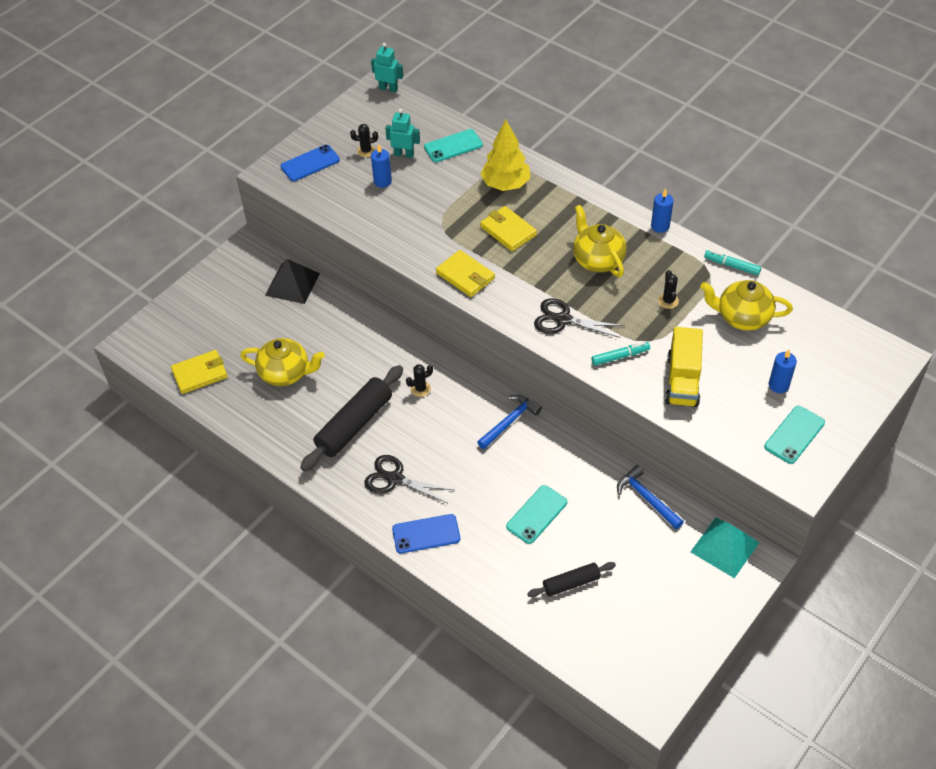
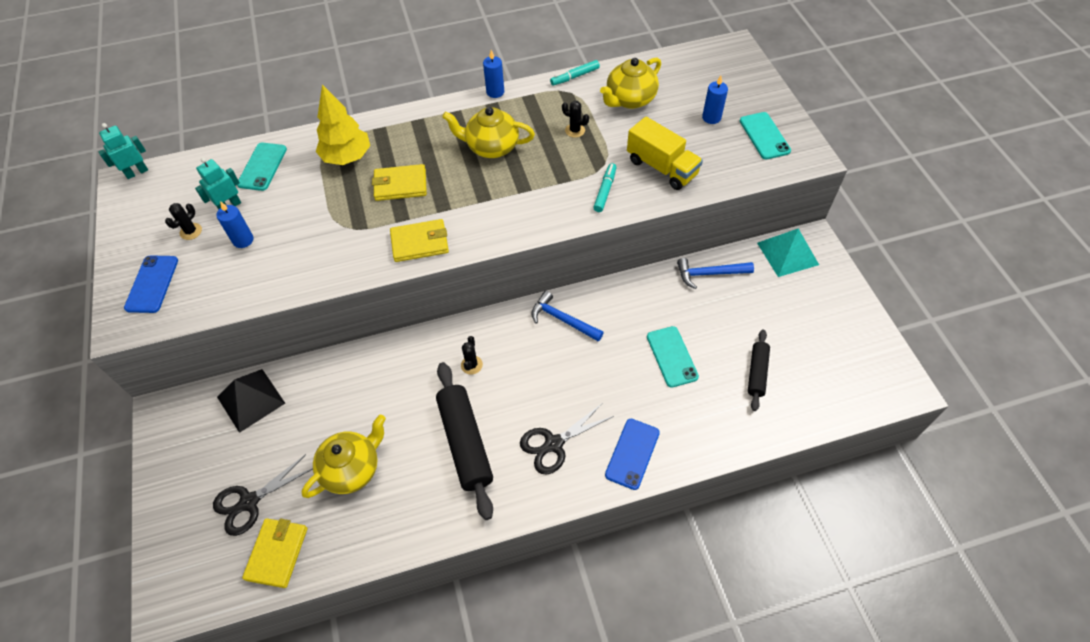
camera: 55 degrees left, 5 degrees up
blue hammer [477,395,542,449] -> blue hammer turned 45 degrees counterclockwise [531,291,604,342]
black scissors [534,298,624,338] -> black scissors moved to [213,454,313,536]

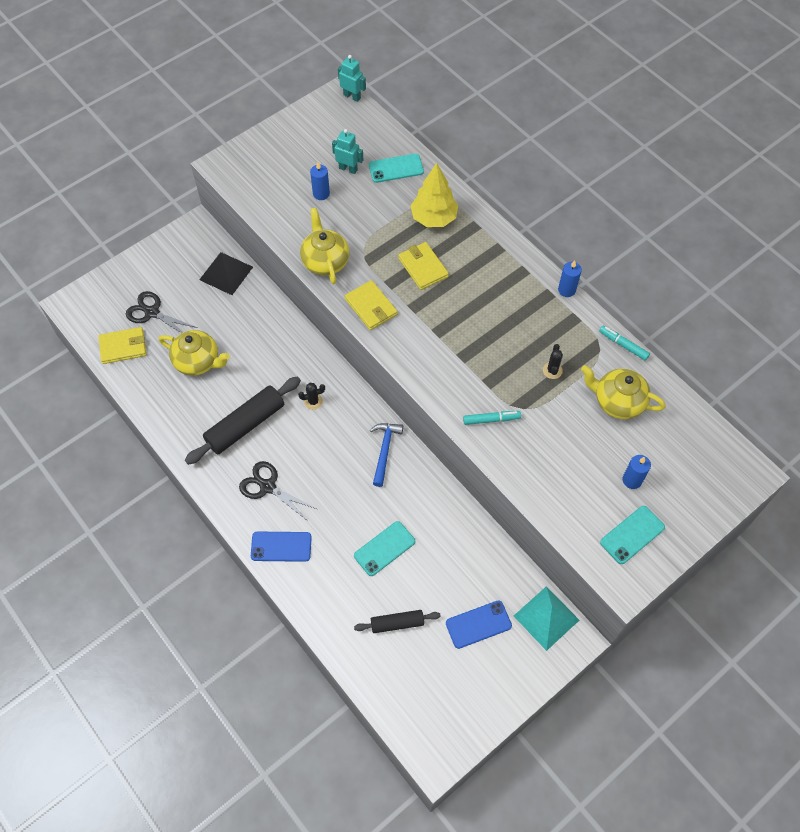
camera: 65 degrees right, 5 degrees up
blue phone [124,255,178,313] -> blue phone moved to [446,600,512,649]
black cactus [165,203,202,240] -> none
yellow teapot [442,107,535,158] -> yellow teapot moved to [300,208,350,284]
yellow truck [627,117,703,190] -> none
blue hammer [677,258,754,289] -> none

